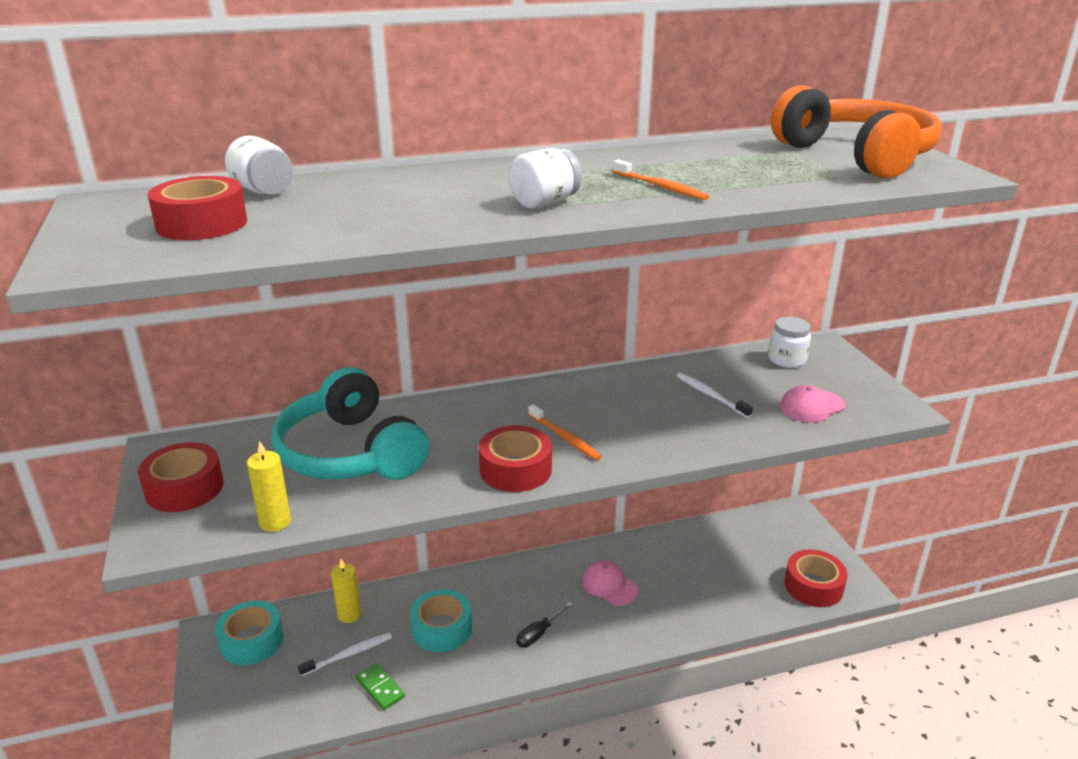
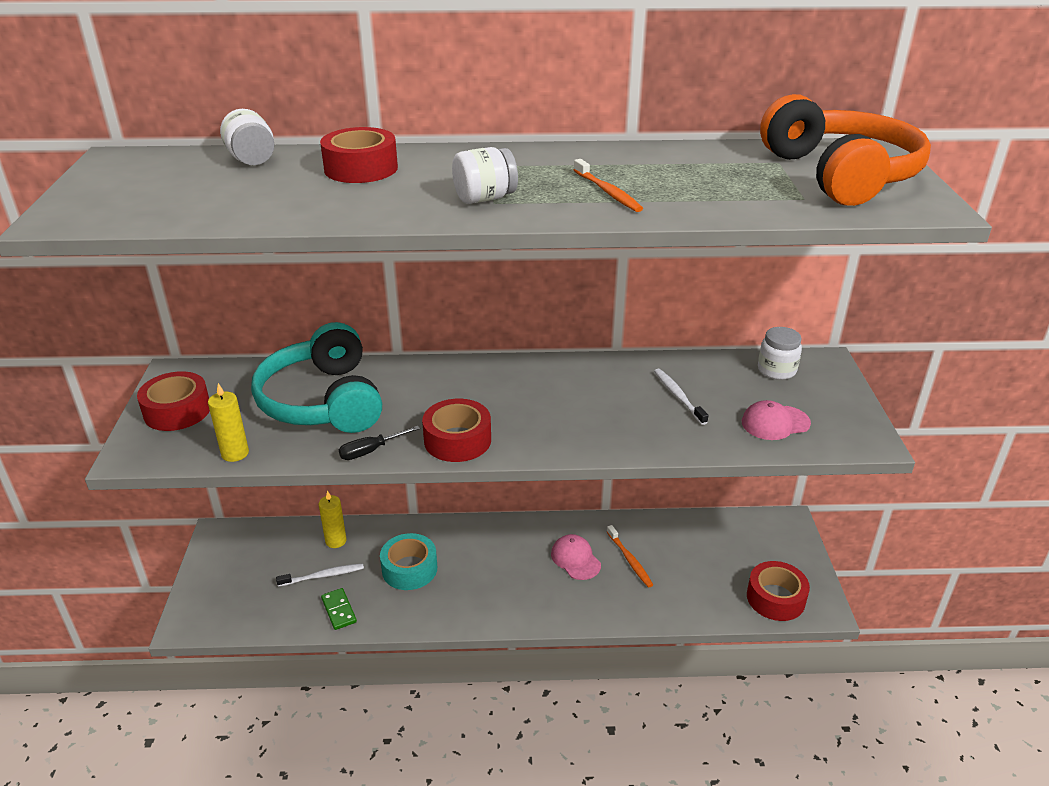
camera: 15 degrees right, 5 degrees up
red tape [148,176,247,240] -> red tape moved to [320,127,398,183]
turquoise tape [215,601,283,665] -> none
black screwdriver [516,602,573,648] -> black screwdriver moved to [339,426,420,460]
orange toothbrush [528,404,602,460] -> orange toothbrush moved to [607,525,653,588]

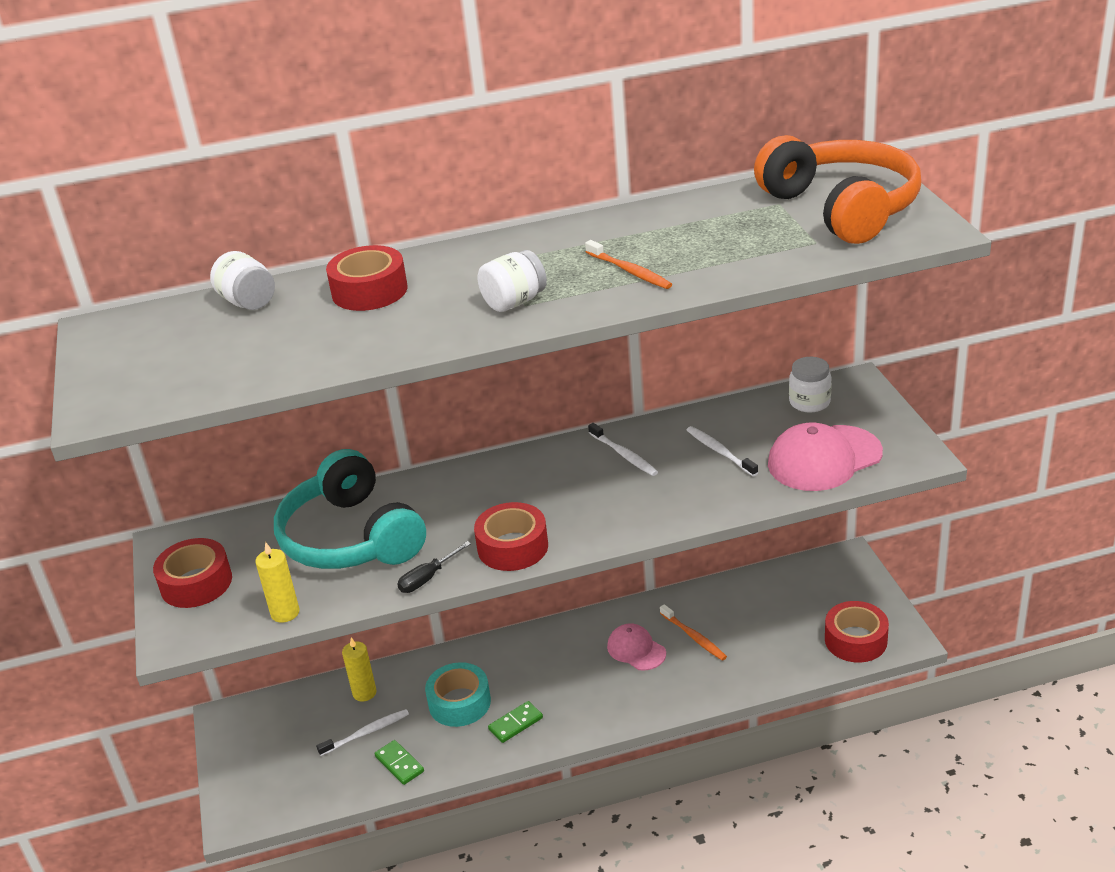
camera: 10 degrees left, 0 degrees up
pink cap [742,400,811,440] -> pink cap [768,422,883,491], size x1.67
none -> green domino [488,701,543,743]
none -> white toothbrush [588,423,658,476]

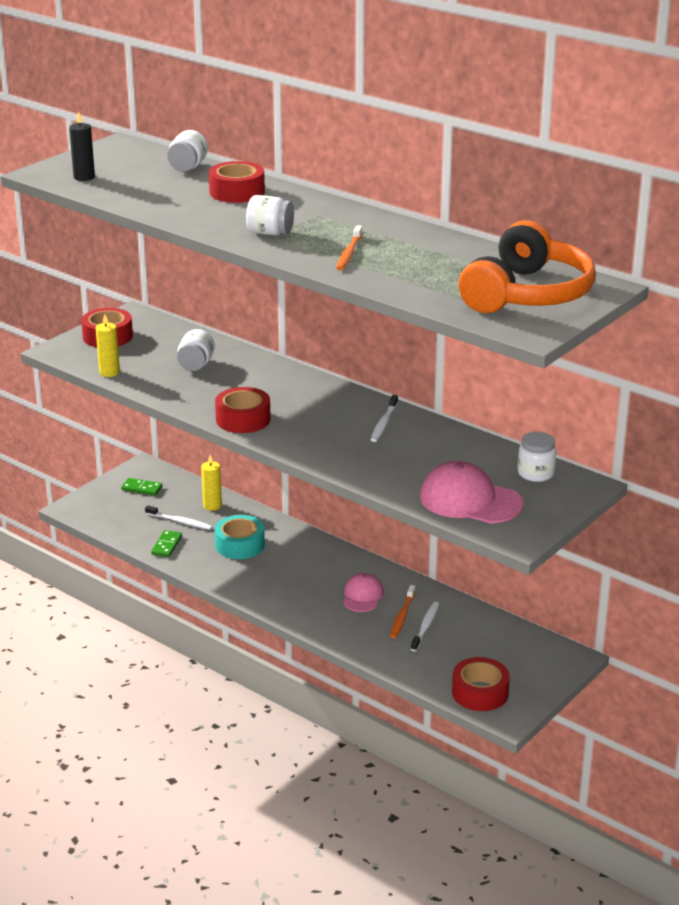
camera: 50 degrees right, 5 degrees down
turquoise headphones [274,449,426,569] -> white jar [177,329,215,371]
black screwdriver [397,541,471,593] -> none
green domino [488,701,543,743] -> green domino moved to [121,478,162,496]
white toothbrush [687,426,758,476] -> white toothbrush moved to [411,602,439,651]
none -> black candle [69,112,95,181]

